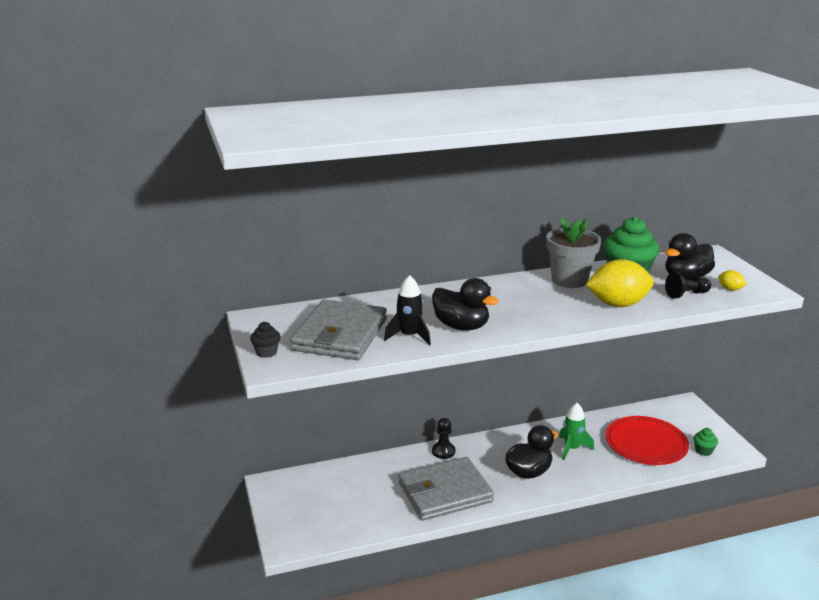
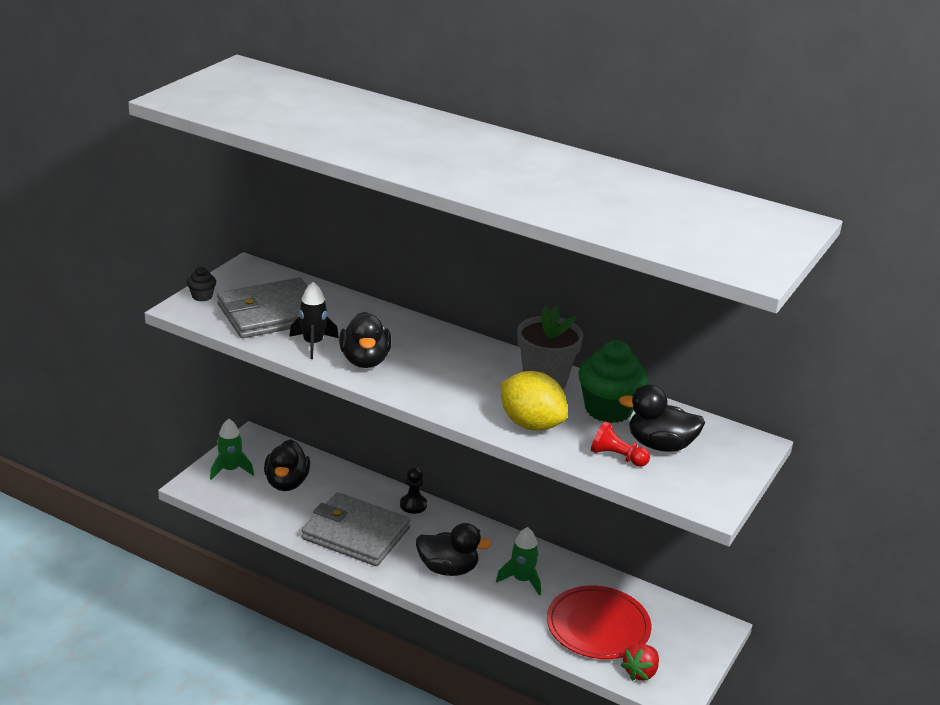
camera: 45 degrees right, 5 degrees up
black pawn [665,272,711,298] -> red pawn [591,421,650,467]
green cupcake [693,428,718,456] -> red strawberry [621,644,659,681]
yellow lemon [718,270,747,291] -> none
none -> green rocket [210,419,254,480]
none -> black duck [264,439,310,491]

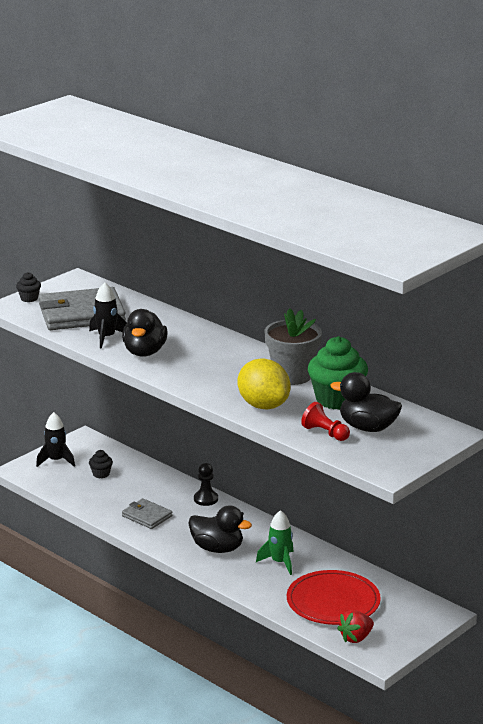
camera: 15 degrees right, 5 degrees down
green rocket [210,419,254,480] -> black rocket [36,412,75,467]
black duck [264,439,310,491] -> black cupcake [89,450,113,478]
grey wallet [302,492,410,566] -> grey wallet [122,498,172,529], size x0.52

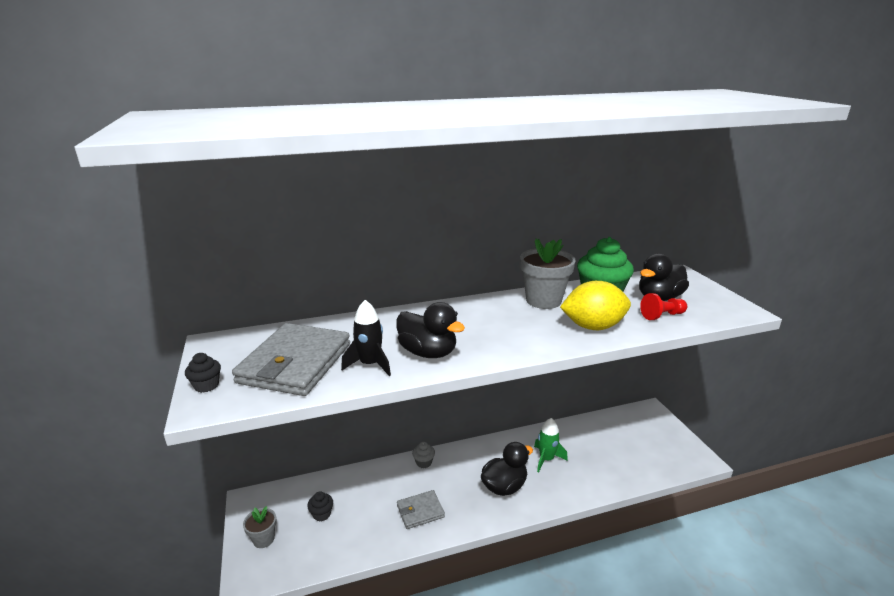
camera: 60 degrees left, 0 degrees up
black rocket [36,412,75,467] -> grey flower pot [243,506,277,548]
black pawn [194,463,218,506] -> grey cupcake [412,441,435,468]
red plate [287,570,381,625] -> none
red strawberry [337,610,374,643] -> none

